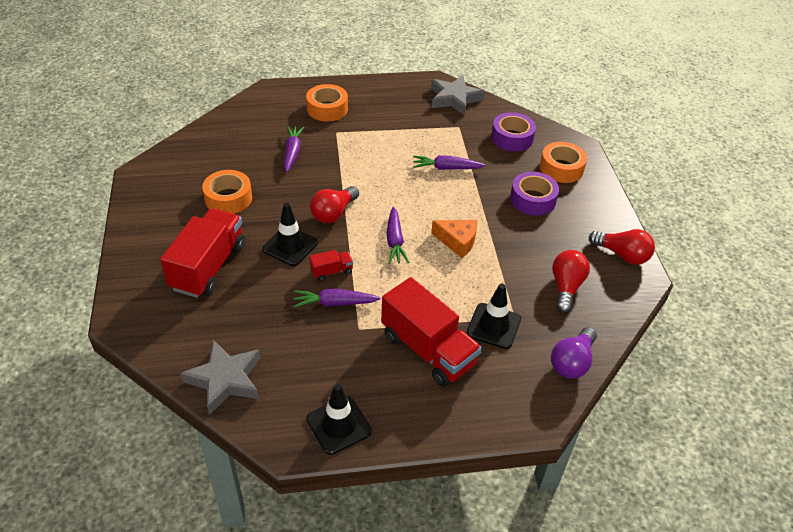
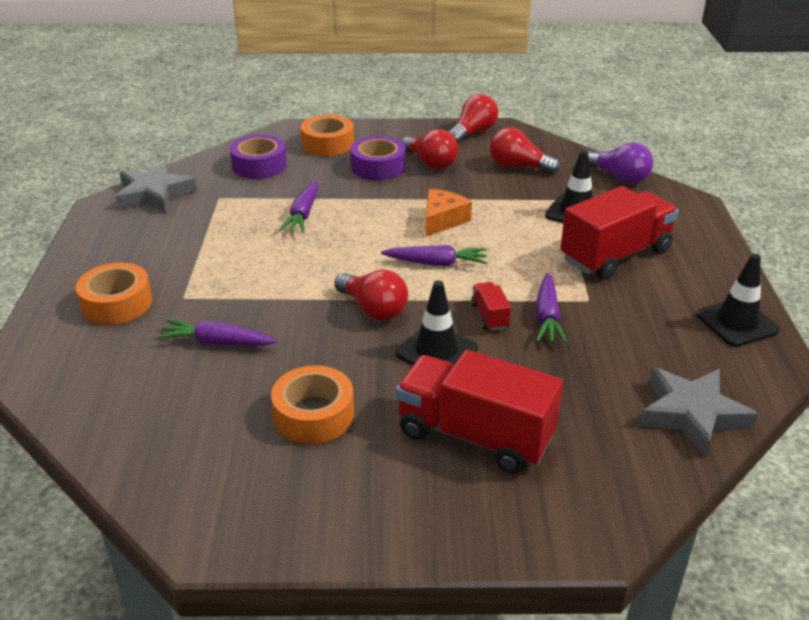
camera: 80 degrees left, 10 degrees down
none -> red light bulb [401,129,458,169]

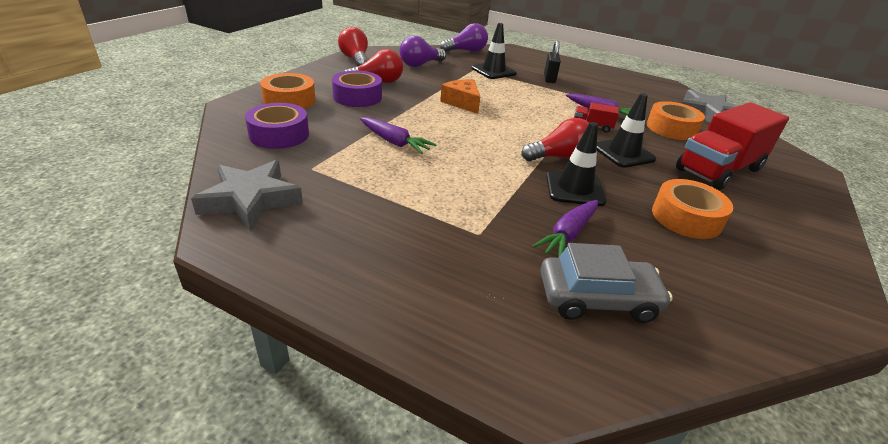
camera: 65 degrees left, 0 degrees up
orange tape [76,263,152,325] -> orange tape moved to [647,101,705,140]
purple carrot [381,245,487,266] -> none
red light bulb [490,127,560,174] -> purple light bulb [400,36,446,67]
red truck [560,186,679,279] -> black padlock [544,40,561,83]
black traffic cone [696,254,780,347] -> black traffic cone moved to [546,122,607,206]
none -> grey car [541,243,672,323]

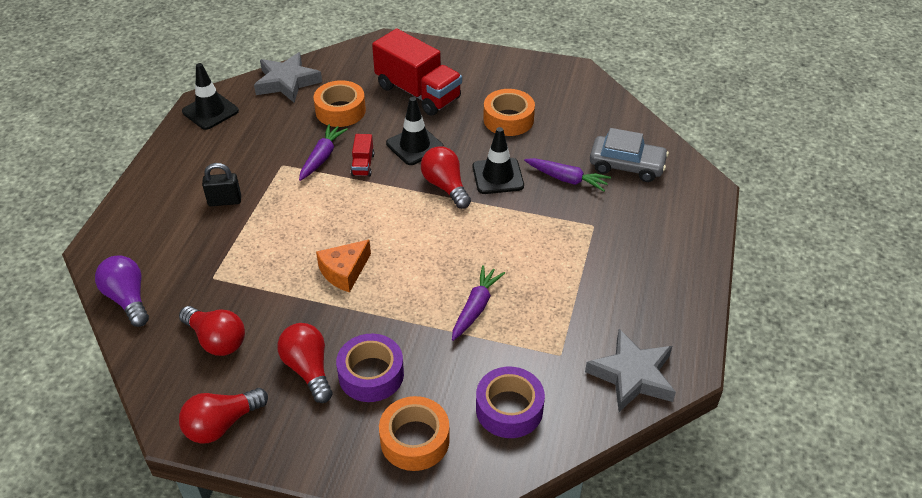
camera: 100 degrees left, 10 degrees up
purple light bulb [400,36,446,67] -> red light bulb [179,306,245,356]
black traffic cone [472,23,517,79] -> black traffic cone moved to [182,63,239,130]
grey car [541,243,672,323] -> grey car turned 120 degrees clockwise [590,128,669,182]

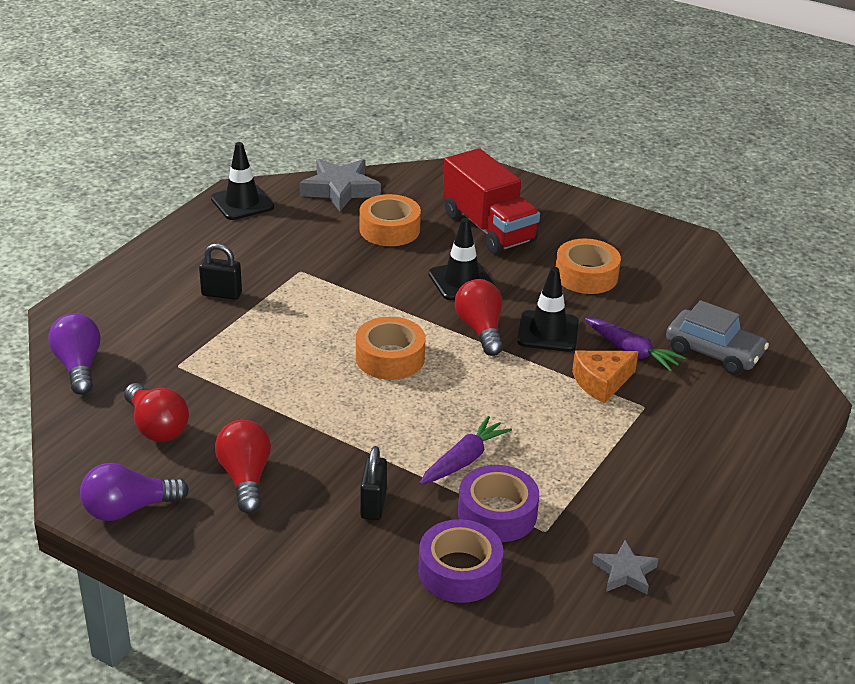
camera: 15 degrees right, 10 degrees down
red light bulb [179,388,268,444] -> purple light bulb [80,463,189,521]
purple carrot [299,124,348,181] -> none
orange cheese [316,240,371,293] -> orange cheese moved to [572,351,639,403]
purple tape [336,334,404,402] -> purple tape moved to [458,465,539,542]
red truck [351,134,375,177] -> none
orange tape [379,396,450,471] -> orange tape moved to [356,317,425,380]
grey star [585,329,676,412] -> grey star [592,540,659,595], size x0.57
none -> black padlock [360,446,387,520]

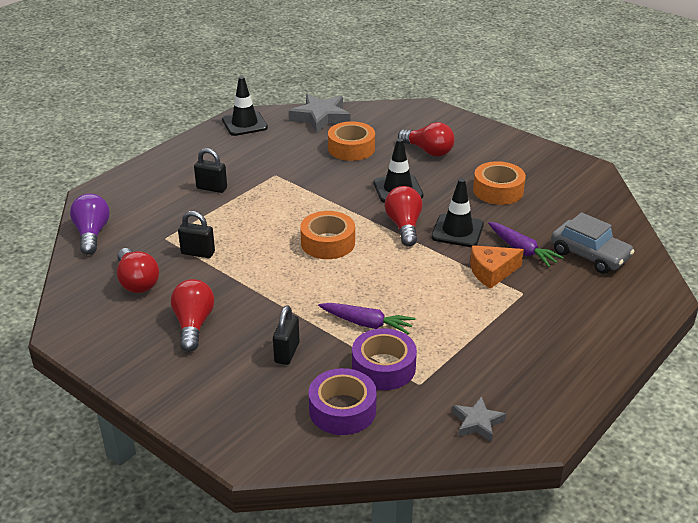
camera: 10 degrees right, 0 degrees up
purple light bulb [80,463,189,521] -> none
purple carrot [420,416,512,485] -> purple carrot turned 60 degrees clockwise [318,303,415,335]
red truck [443,148,540,254] -> red light bulb [398,122,455,157]
none -> black padlock [178,211,215,258]

